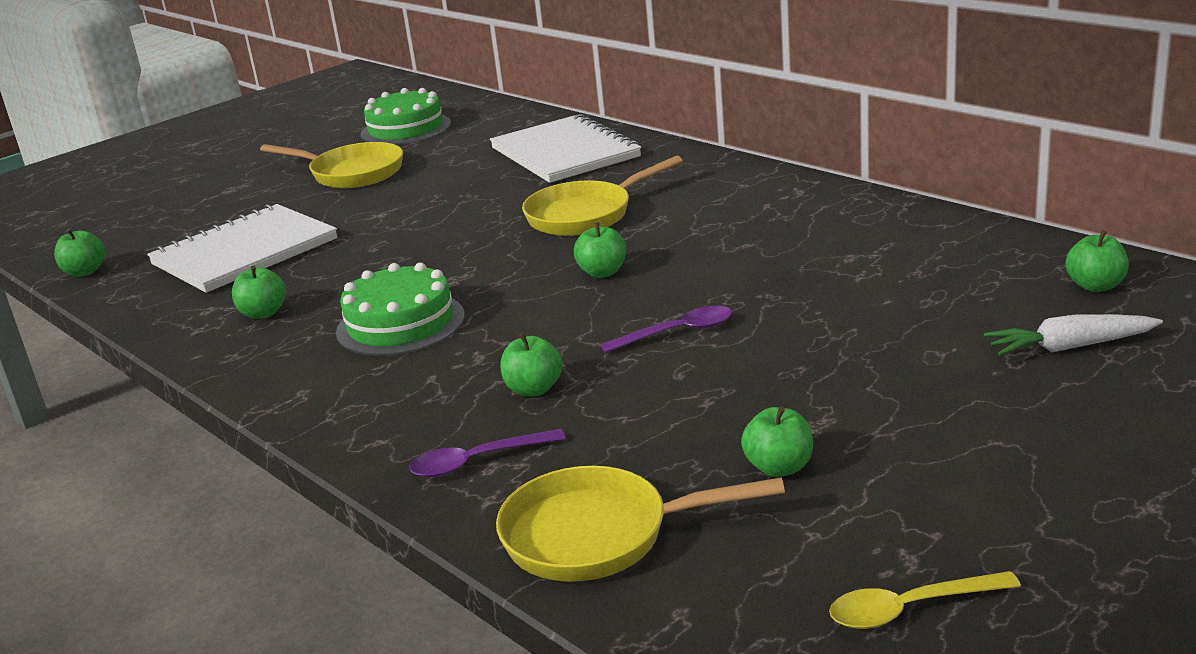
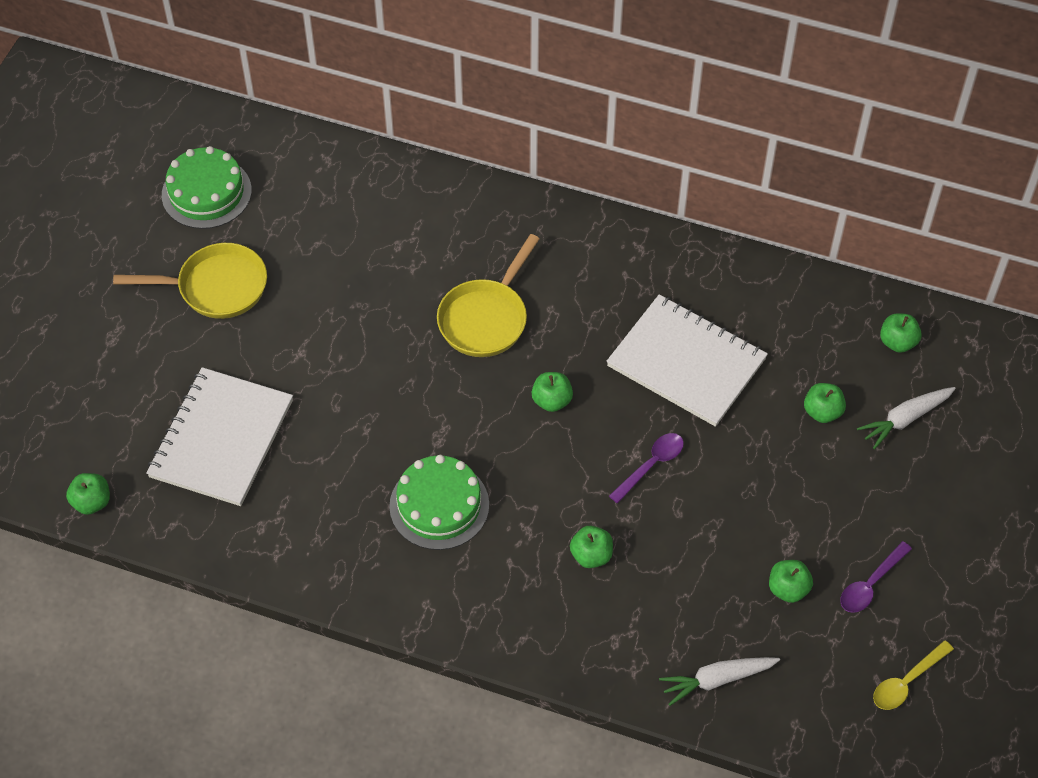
camera: 30 degrees left, 30 degrees up
green apple [232,265,286,319] -> green apple moved to [804,383,846,423]
purple spoon [409,429,566,477] -> purple spoon moved to [840,541,912,613]
white notebook [490,114,641,183] -> white notebook moved to [606,294,768,427]
yellow pan [496,466,785,582] -> white carrot [659,657,780,706]

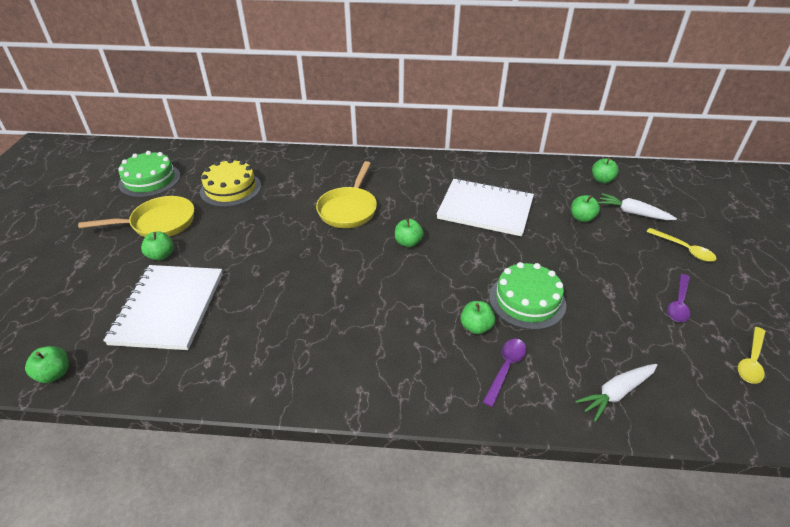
camera: 15 degrees left, 15 degrees down
green cake [389,455,489,550] -> green cake moved to [489,262,566,330]
purple spoon [609,433,684,503] -> purple spoon moved to [483,339,526,407]
green apple [769,560,813,603] -> green apple moved to [141,231,174,261]
white carrot [857,387,956,449] -> white carrot turned 75 degrees clockwise [598,193,677,220]
none -> yellow cake [200,159,261,207]
none -> yellow spoon [646,228,717,262]

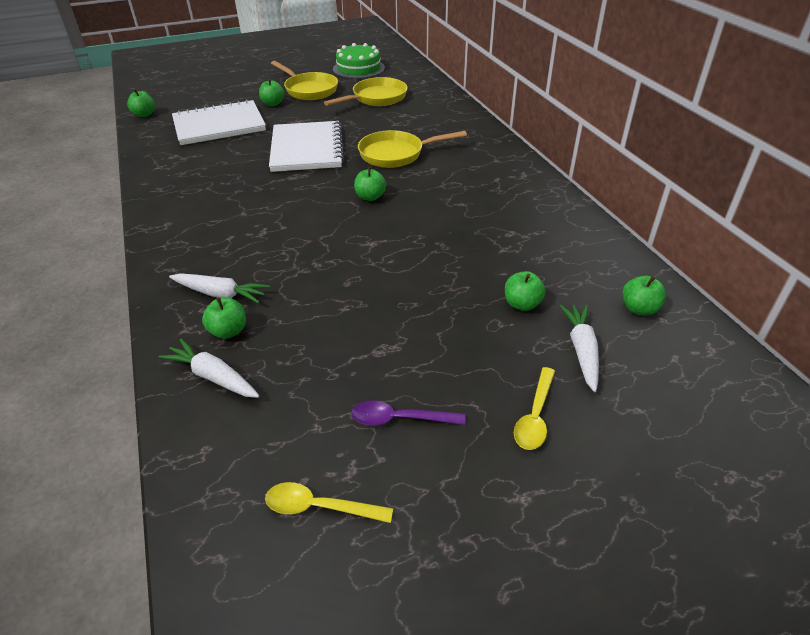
camera: 65 degrees right, 0 degrees up
yellow cake [200,159,261,207] -> yellow pan [324,77,408,106]
white notebook [436,178,534,236] -> white notebook moved to [269,121,344,172]
green apple [460,301,495,334] -> green apple moved to [202,297,246,339]
purple spoon [483,339,526,407] -> white carrot [169,274,270,303]
green cake [489,262,566,330] -> none

